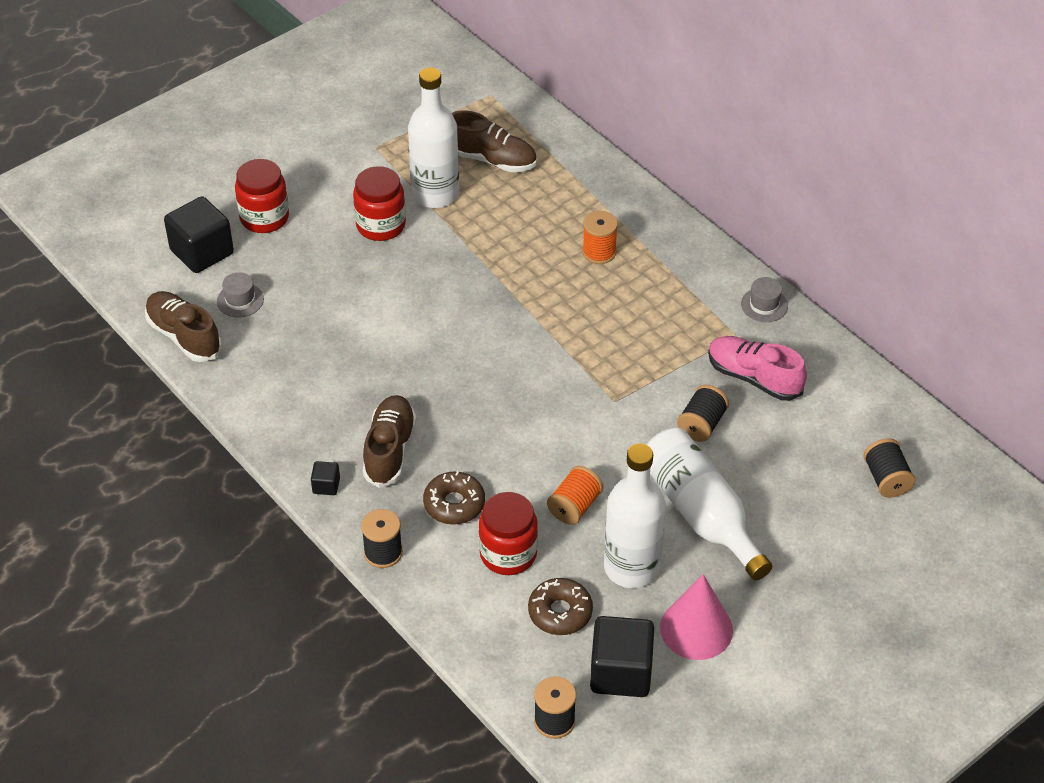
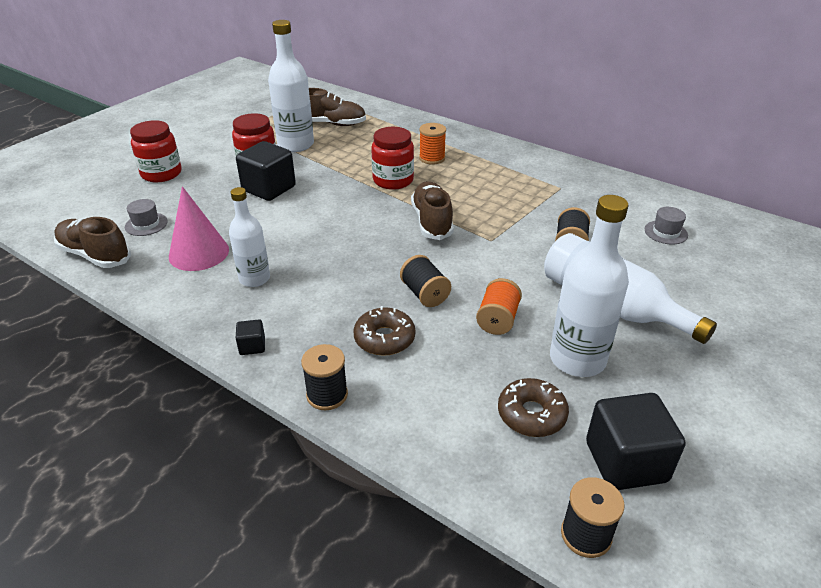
camera: 15 degrees left, 10 degrees down
black cube [164,196,234,273] -> black cube moved to [236,141,296,201]
brown shoe [363,395,417,488] -> brown shoe moved to [411,181,454,240]
red jar [479,492,538,575] -> red jar moved to [371,127,414,190]
pink cone [660,574,733,660] -> pink cone moved to [169,186,229,271]
pink shoe [708,336,807,401] -> none
grey hat [741,277,788,322] -> grey hat moved to [645,207,688,244]
black spool [864,438,915,498] -> black spool moved to [400,255,451,307]
none -> white bottle [229,187,270,287]

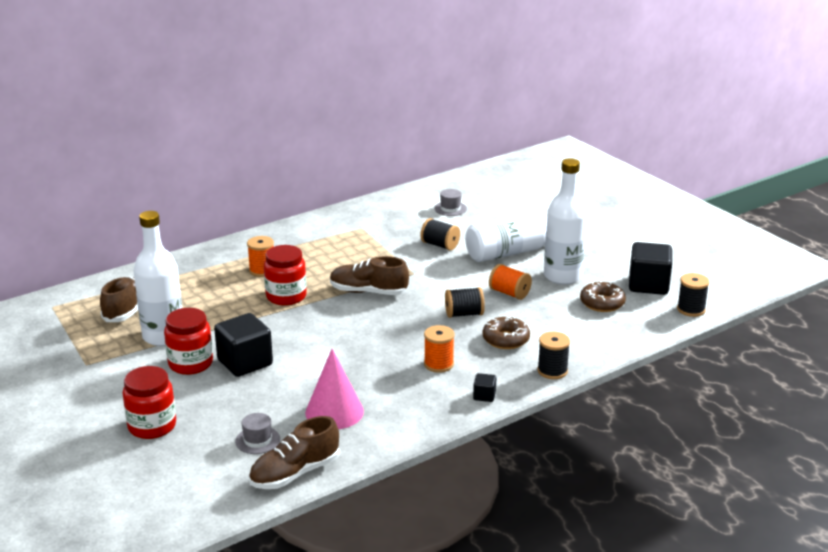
camera: 70 degrees left, 10 degrees down
white bottle [229,187,270,287] -> none
none -> orange spool [424,325,455,373]

